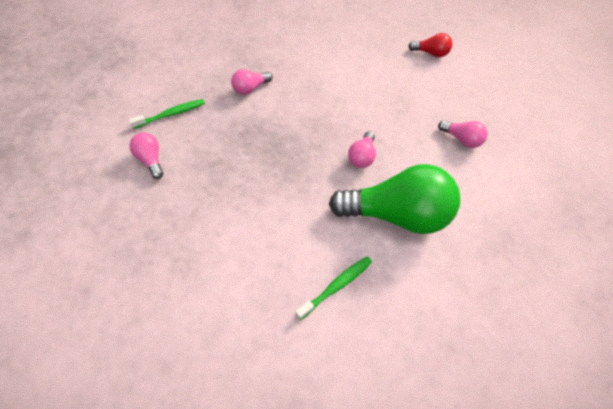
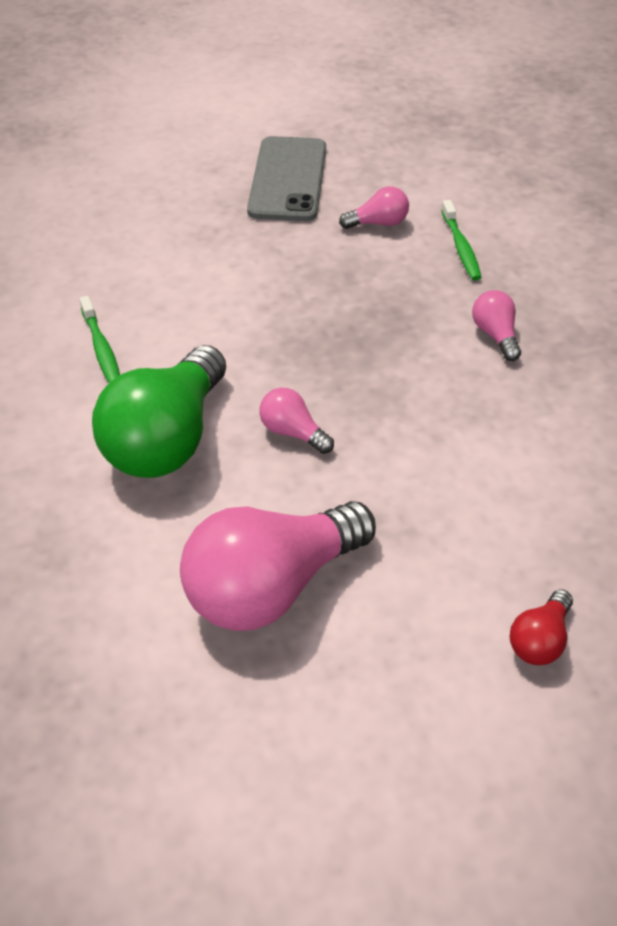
camera: 110 degrees right, 10 degrees down
pink light bulb [438,120,488,148] -> pink light bulb [180,501,376,631], size x2.23
none -> grey phone [247,136,326,221]

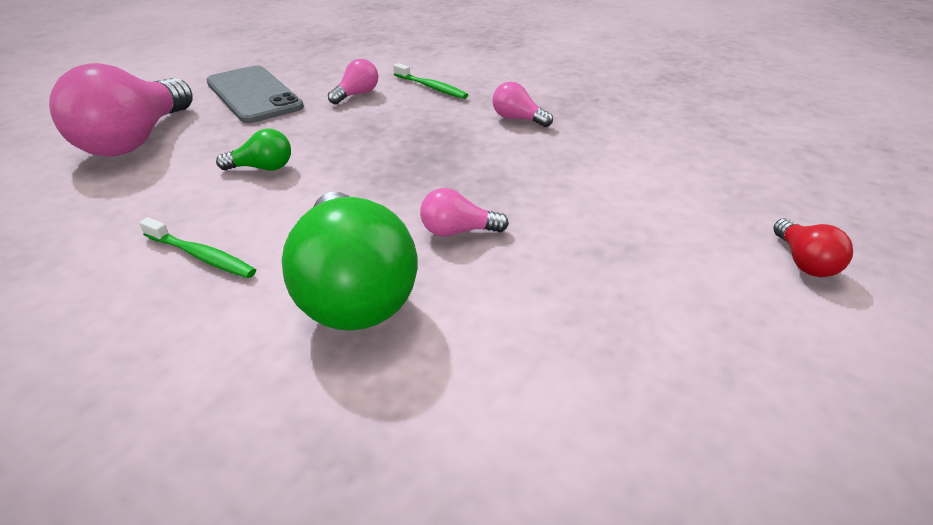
camera: 40 degrees left, 10 degrees down
pink light bulb [180,501,376,631] -> pink light bulb moved to [49,63,193,156]
none -> green light bulb [216,129,291,170]

